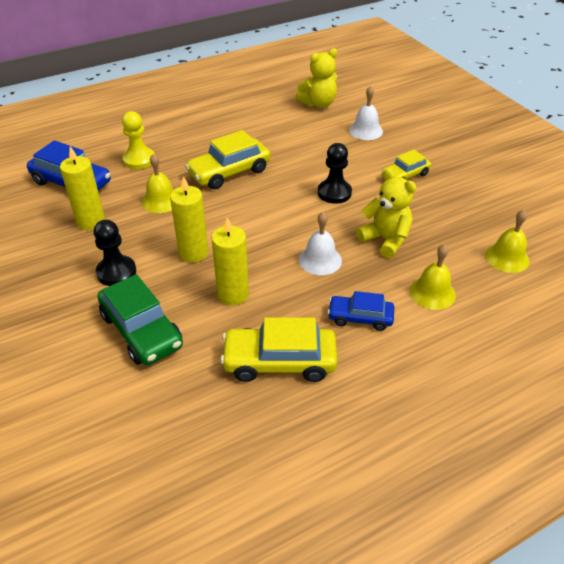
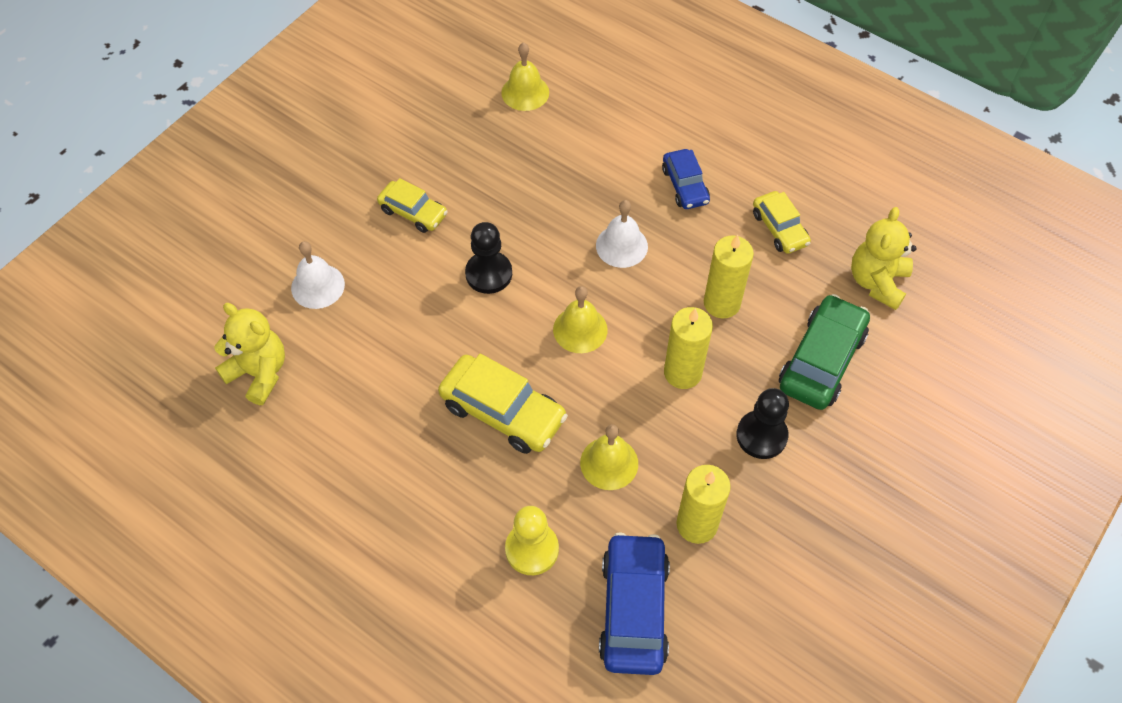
camera: 115 degrees left, 15 degrees up
yellow car [220,317,338,382] -> yellow car [753,191,811,254], size x0.61
yellow teddy bear [356,169,416,258] -> yellow teddy bear moved to [851,207,917,310]
yellow bell [410,244,456,310] -> yellow bell moved to [553,286,608,353]

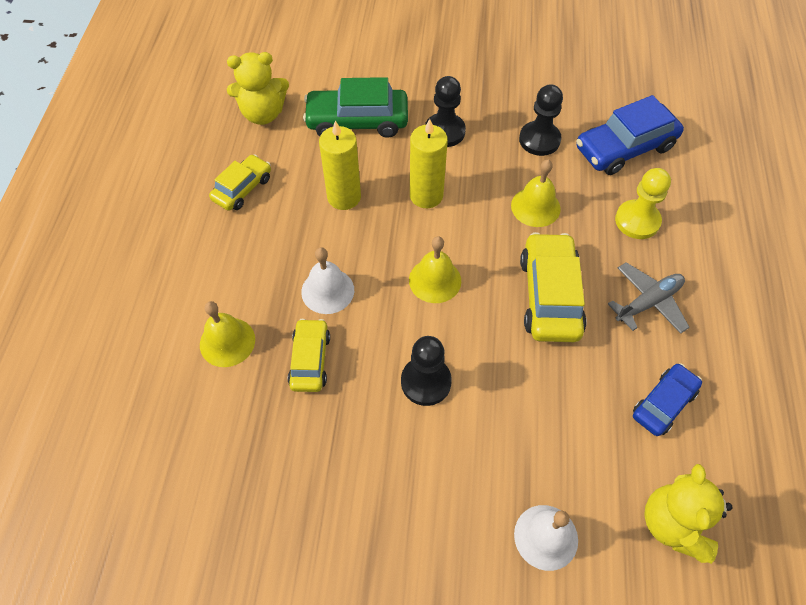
camera: 120 degrees left, 0 degrees up
yellow car [377,178,448,233] -> yellow car moved to [288,319,330,392]
yellow bell [501,42,549,111] -> yellow bell moved to [200,301,255,367]
blue car [662,149,710,209] -> blue car moved to [633,363,702,436]
yellow candle [676,465,731,544] -> black pawn [519,84,563,156]
none -> grey plane [608,262,690,334]

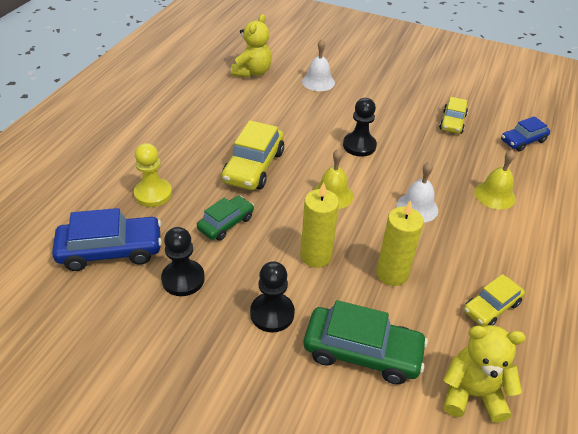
camera: 165 degrees left, 15 degrees down
yellow car [288,319,330,392] -> yellow car moved to [439,97,468,134]
yellow bell [511,160,561,227] -> green car [197,196,254,241]
grey plane [608,262,690,334] -> none
blue car [633,363,702,436] -> blue car moved to [501,116,550,152]

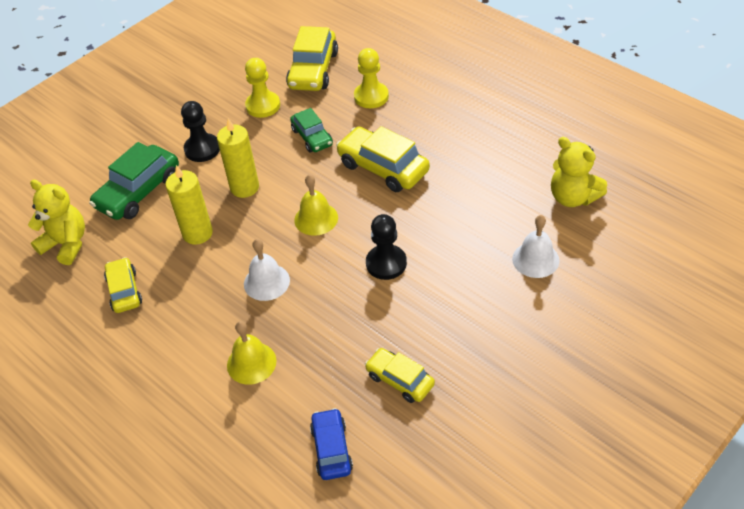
camera: 115 degrees right, 5 degrees up
blue car [52,208,162,271] -> yellow car [286,26,338,91]
black pawn [161,227,205,296] -> yellow pawn [245,58,280,118]
yellow teddy bear [443,325,526,423] -> yellow teddy bear turned 90 degrees counterclockwise [28,180,85,265]

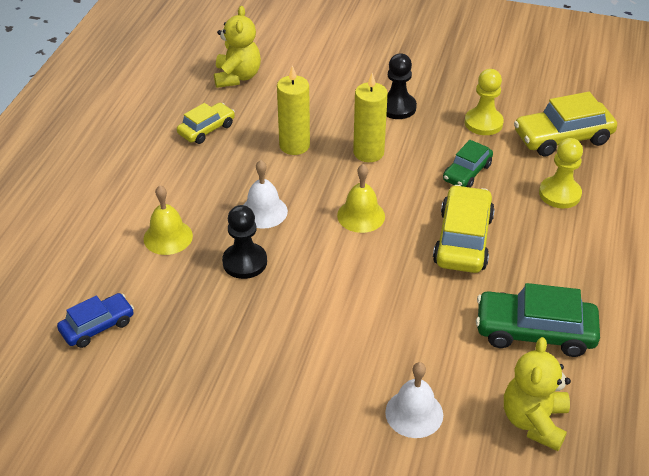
camera: 60 degrees right, 5 degrees down
green car [89,142,179,220] -> green car moved to [476,283,600,357]
yellow car [365,348,435,403] -> none
black pawn [366,214,407,280] -> black pawn moved to [222,205,267,279]

